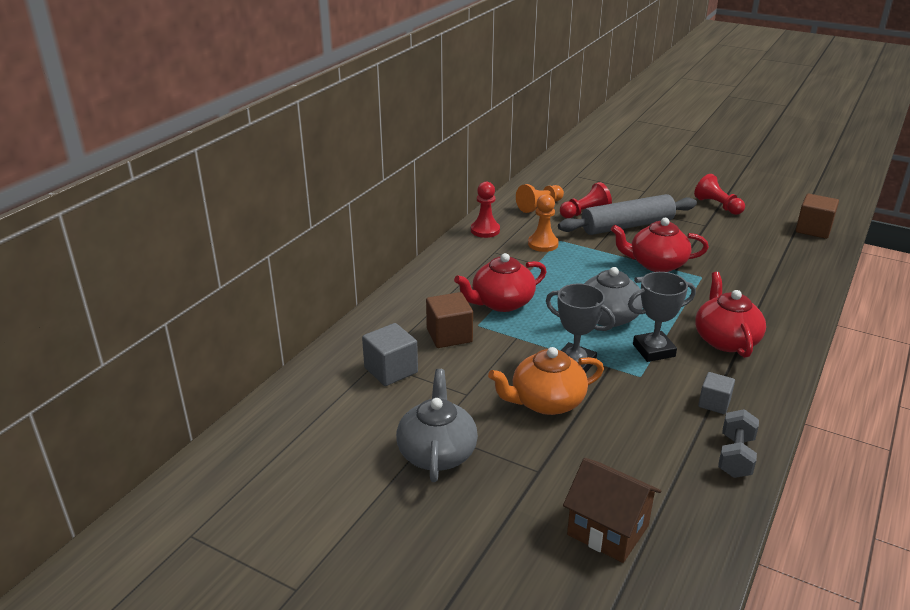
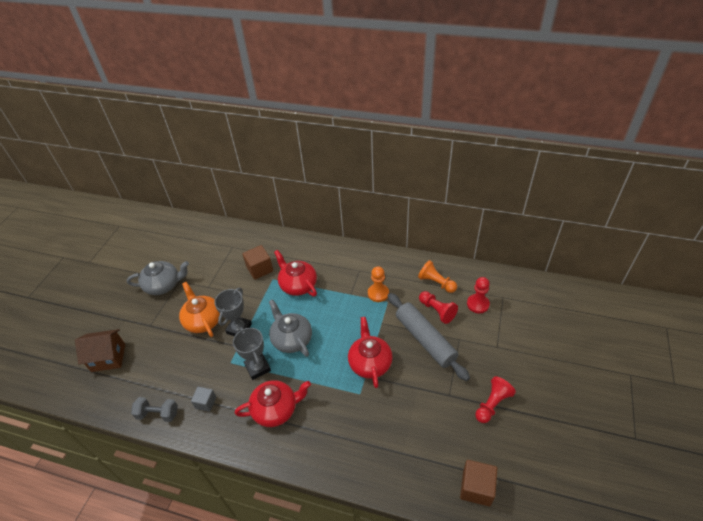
camera: 80 degrees right, 15 degrees up
grey cube [362,323,418,386] -> none
red pawn [471,182,500,238] -> red pawn moved to [467,277,490,313]
brown house [563,458,661,563] -> brown house turned 60 degrees clockwise [75,329,125,372]

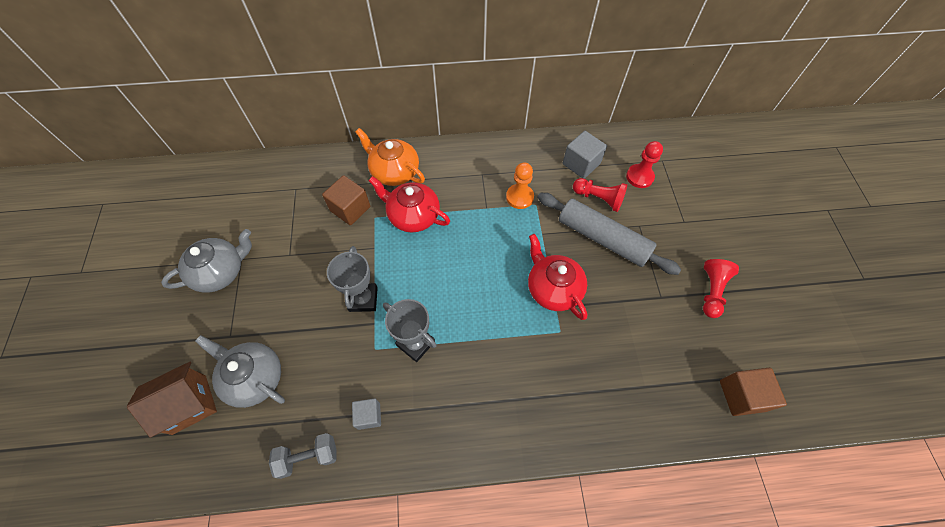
camera: 25 degrees left, 15 degrees up
orange teapot [179,282,220,337] -> orange teapot moved to [355,128,425,186]
red teapot [235,380,311,427] -> none
grey teapot [269,299,312,357] -> grey teapot moved to [195,335,285,408]
orange pawn [418,260,457,293] -> grey cube [563,131,607,179]

